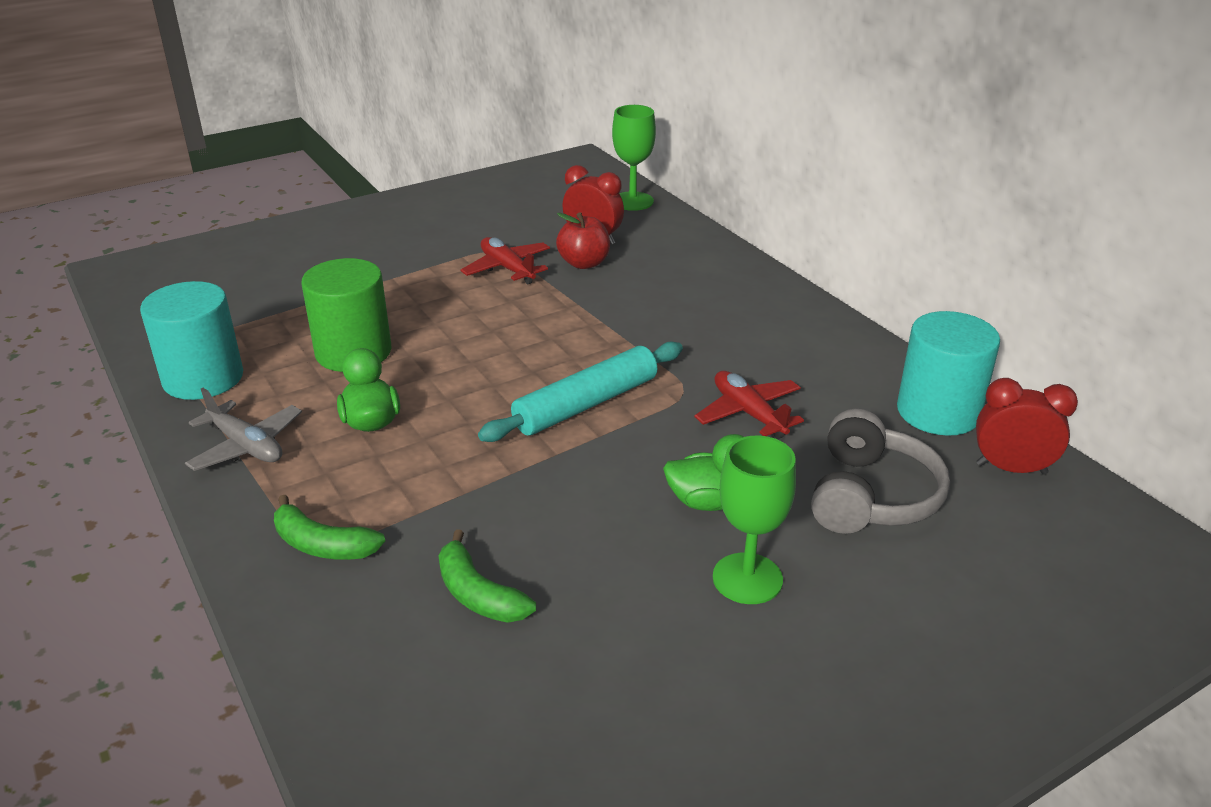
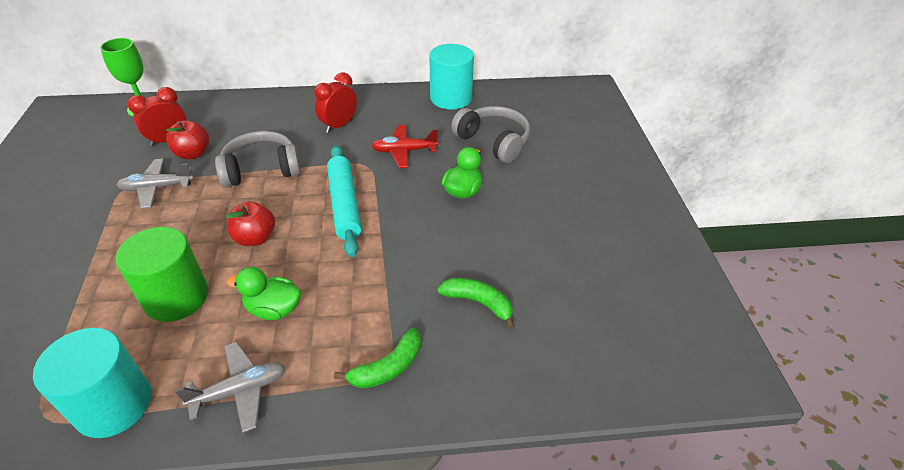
camera: 65 degrees left, 10 degrees up
green banana [438,530,536,623] -> green banana turned 135 degrees counterclockwise [437,278,515,329]
red plane [461,237,550,285] -> grey plane [117,159,194,209]
green goblet [713,436,796,604] -> none
red clock [976,378,1078,475] -> red clock moved to [314,72,357,133]
none -> grey headphones [215,131,301,188]
none -> red apple [226,201,275,246]

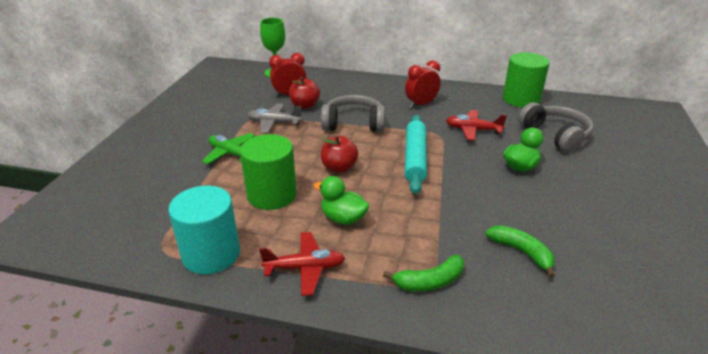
camera: 20 degrees right, 10 degrees down
grey plane [175,342,286,433] -> red plane [259,232,345,296]
turquoise cylinder [429,44,474,110] -> green cylinder [503,53,550,107]
none -> green plane [202,133,256,164]

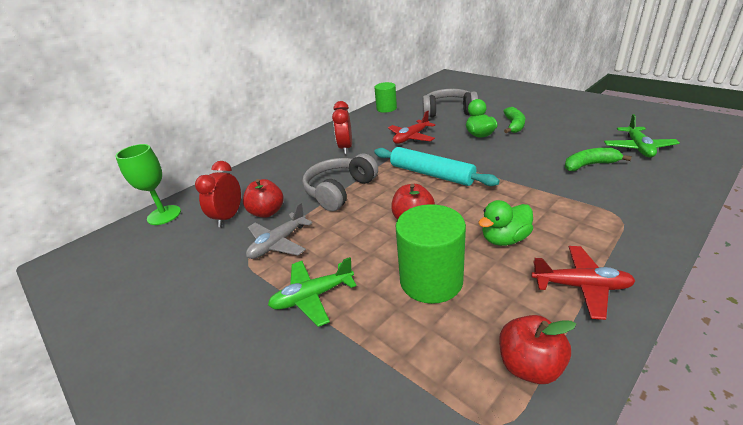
camera: 55 degrees left, 0 degrees up
turquoise cylinder [169,186,240,274] -> red apple [499,315,576,384]
red plane [259,232,345,296] -> red plane turned 75 degrees clockwise [531,246,635,320]
green banana [383,255,464,291] -> green banana moved to [503,107,525,133]
green cylinder [503,53,550,107] -> green cylinder [374,82,397,113], size x0.64
none -> green plane [604,114,680,157]

